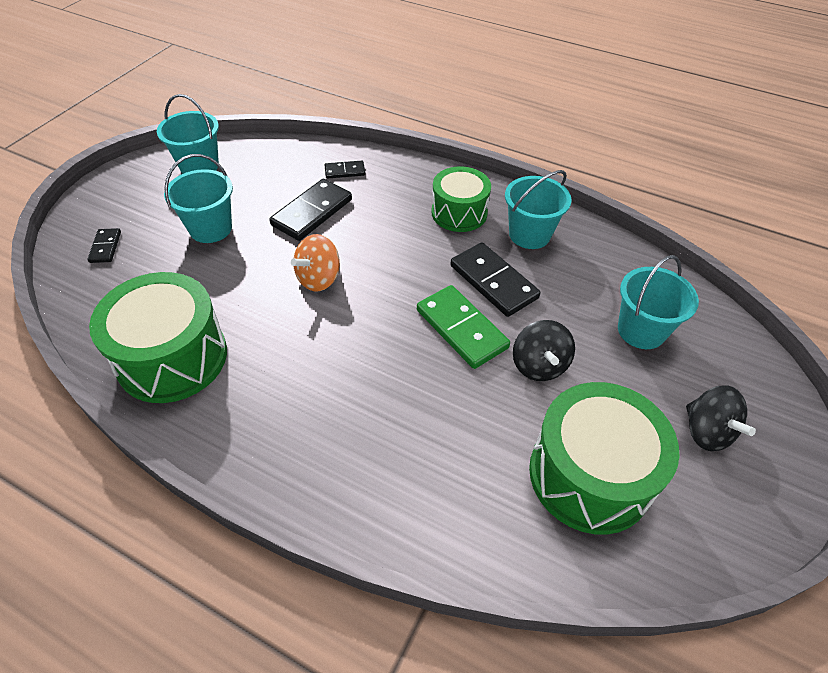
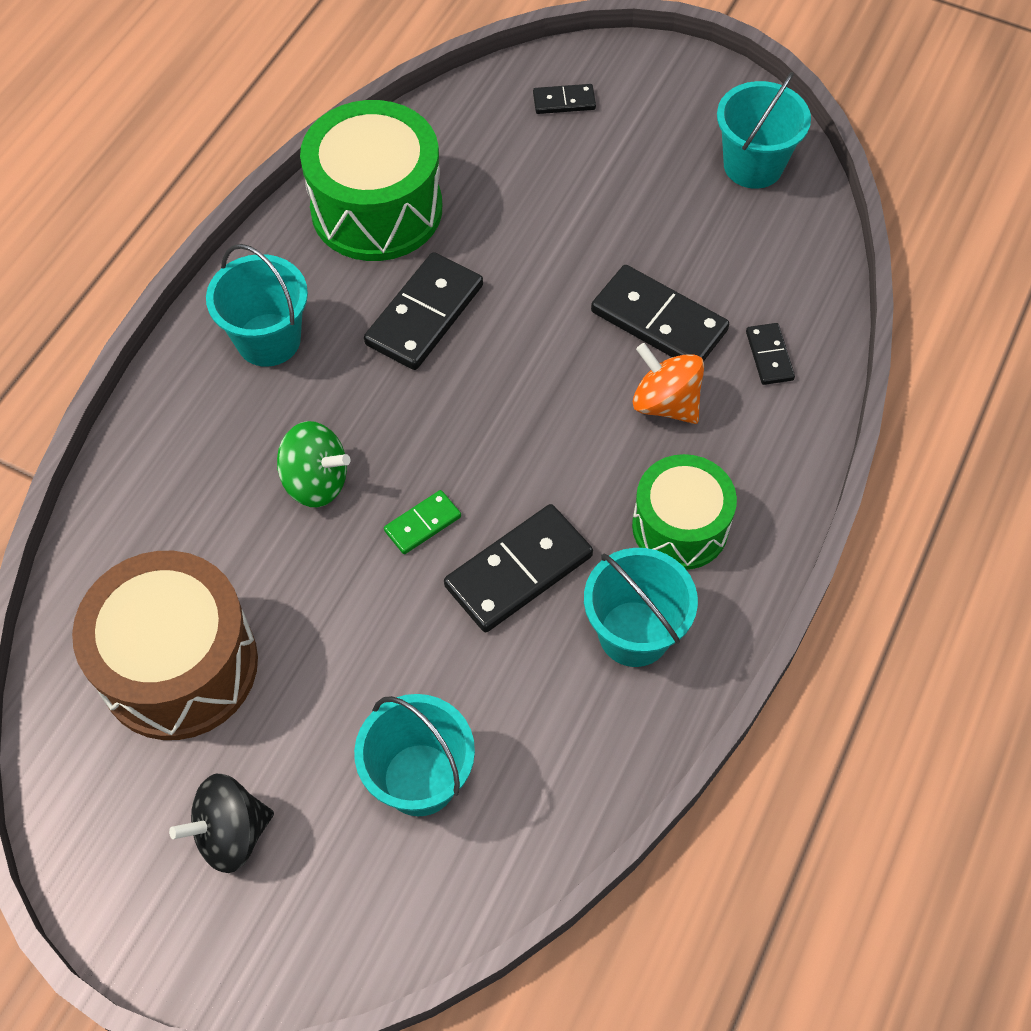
camera: 90 degrees right, 10 degrees up
turquoise bucket [164,154,233,243] -> turquoise bucket moved to [206,244,308,367]
orange spinning top [291,234,340,292] -> orange spinning top moved to [633,343,704,424]
green domino [417,285,510,369] -> green domino [384,490,461,554], size x0.52
black spinning top [513,320,575,381] -> none
green drum [529,382,680,535] -> brown drum [72,551,258,740]
none -> green spinning top [277,421,351,507]
none -> black domino [364,252,483,370]

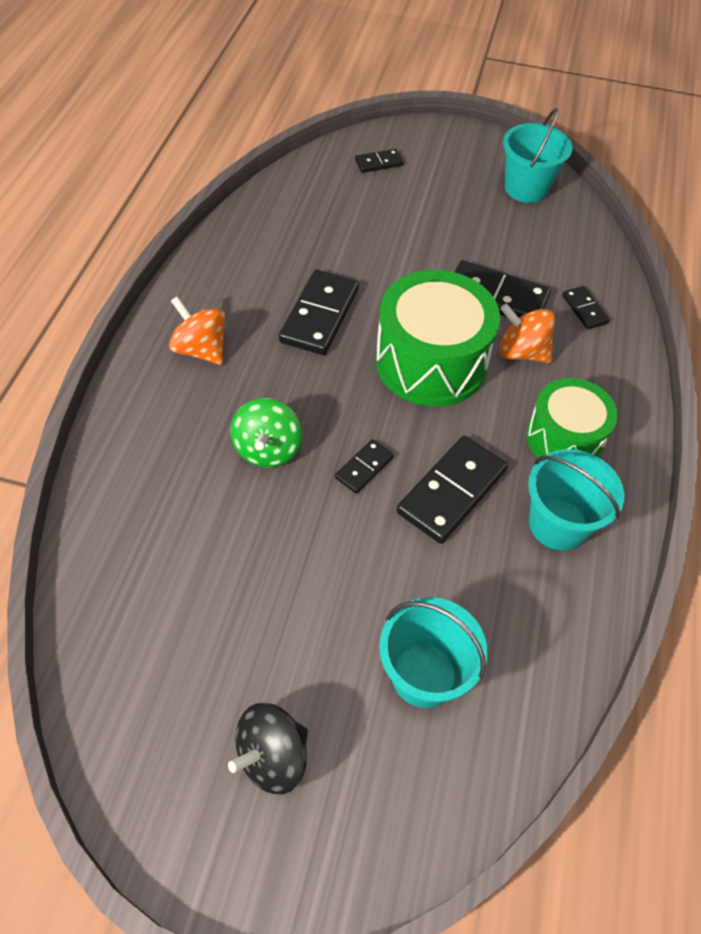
camera: 15 degrees left, 5 degrees down
brown drum [72,551,258,740] -> none
turquoise bucket [206,244,308,367] -> orange spinning top [169,296,226,365]
green spinning top [277,421,351,507] -> green spinning top turned 90 degrees clockwise [230,398,302,467]
green drum [300,100,442,261] -> green drum moved to [375,270,500,406]
green domino [384,490,461,554] -> black domino [335,439,394,494]

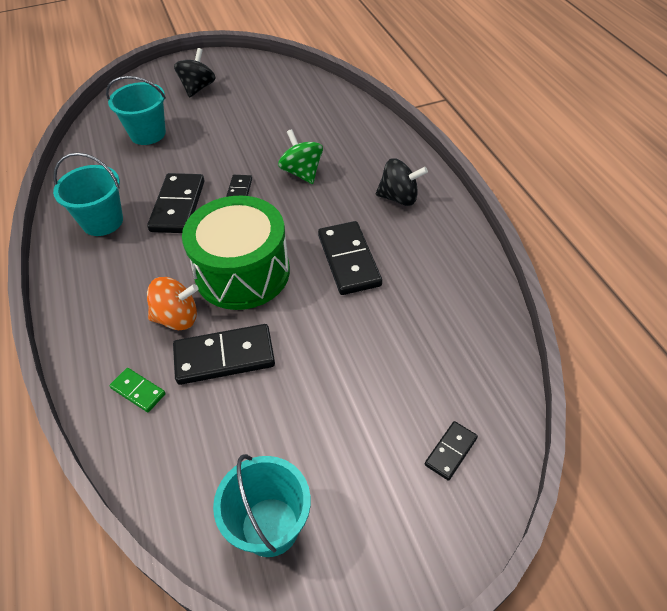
camera: 150 degrees right, 5 degrees down
orange spinning top [169,296,226,365] -> black spinning top [376,158,428,206]
green drum [526,378,618,457] -> none
black domino [562,286,610,329] -> green domino [110,368,166,412]

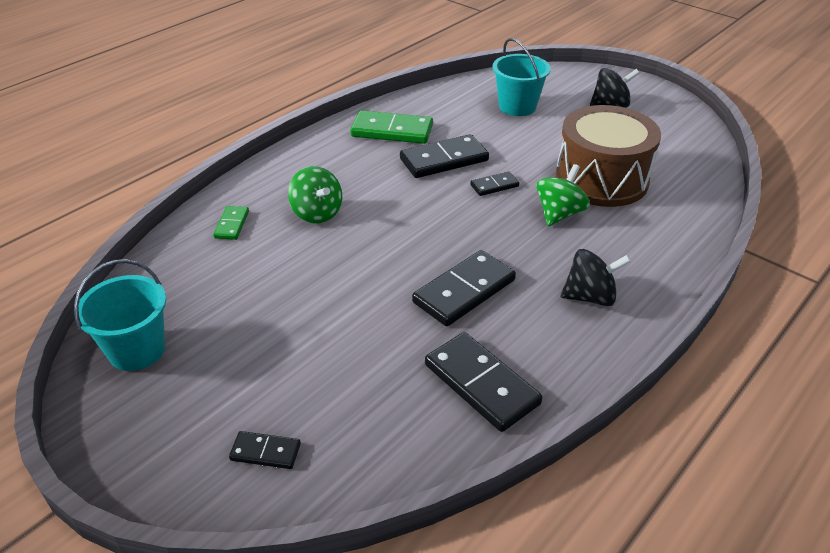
camera: 60 degrees right, 10 degrees down
turquoise bucket [53,152,123,236] -> green domino [350,110,433,144]
orange spinning top [147,277,199,330] -> green spinning top [288,166,342,223]
black domino [173,324,275,385] -> black domino moved to [425,332,543,432]
green drum [182,196,290,310] -> none
black spinning top [376,158,428,206] -> black spinning top turned 75 degrees counterclockwise [561,249,631,306]
none -> brown drum [555,105,661,207]

